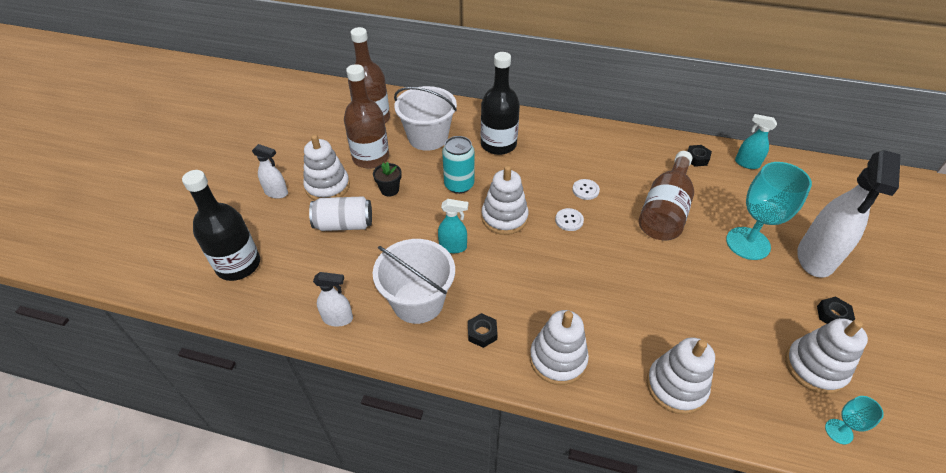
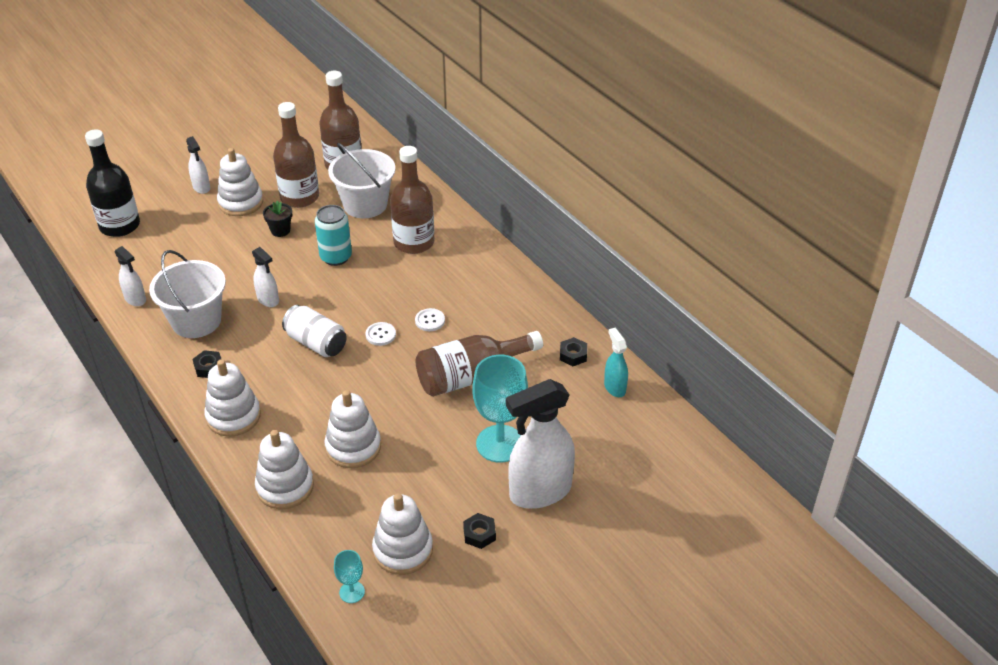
camera: 40 degrees right, 5 degrees down
white can [309,196,372,231] -> white can moved to [282,305,347,357]
turquoise spray bottle [438,199,468,253] -> white spray bottle [252,247,279,307]
black bottle [481,52,520,155] -> brown bottle [390,146,435,254]
white stacking toy [481,166,529,235] -> white stacking toy moved to [324,390,381,468]

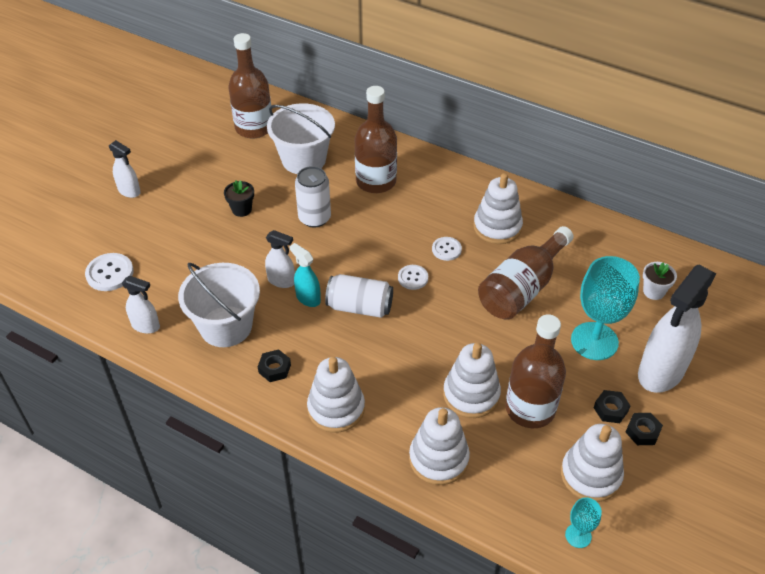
camera: 25 degrees left, 5 degrees up
black bottle [85,129,140,237] -> none
white stacking toy [217,148,263,216] -> white stacking toy moved to [473,173,523,244]
brown bottle [273,102,319,208] -> brown bottle moved to [505,314,566,428]
turquoise can [315,205,352,266] -> white can [295,166,331,228]
black nut [560,337,587,366] -> black nut moved to [594,390,631,423]
turquoise spray bottle [604,328,628,397] -> turquoise spray bottle moved to [289,243,321,307]
none -> white button [85,253,134,291]
none -> white flower pot [643,262,677,300]

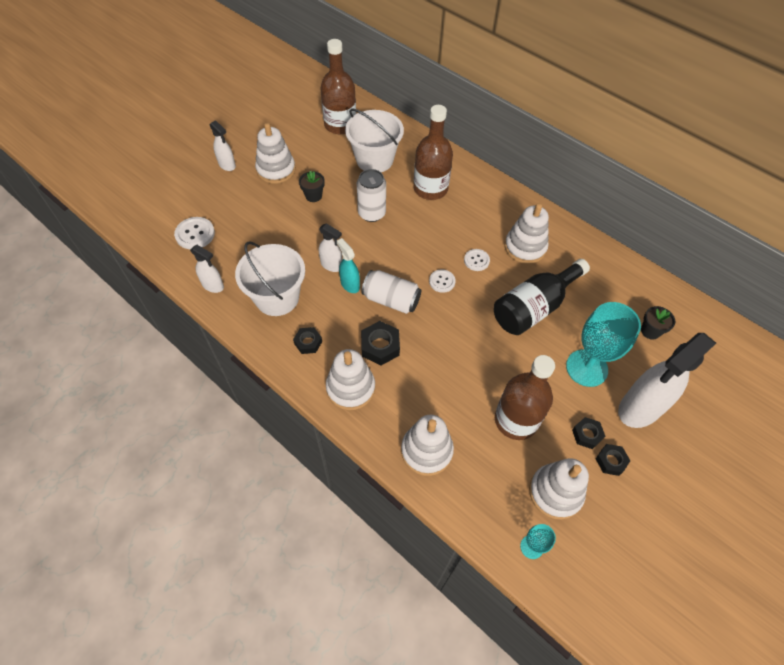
camera: 10 degrees right, 10 degrees up
white stacking toy [443,342,501,418] -> white stacking toy moved to [255,123,296,184]
brown bottle [478,226,574,320] -> black bottle [494,259,590,335]
white flower pot [643,262,677,300] -> black flower pot [641,306,675,340]
none -> black nut [361,321,400,365]

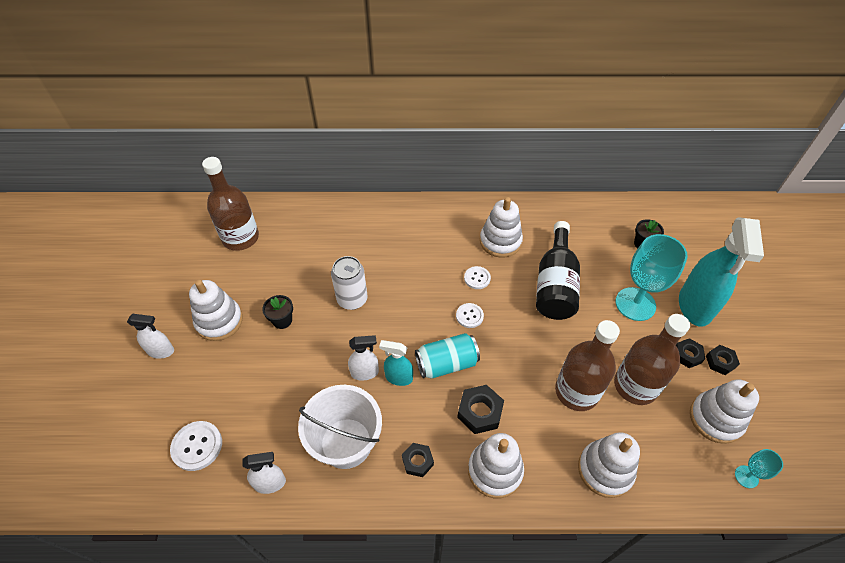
camera: 40 degrees left, 5 degrees down
white bucket [345,109,404,172] -> none
white can [361,270,421,314] -> turquoise can [415,333,480,379]
brown bottle [414,105,453,200] -> brown bottle moved to [555,320,620,411]
white spray bottle [618,333,716,428] -> turquoise spray bottle [679,217,764,327]

